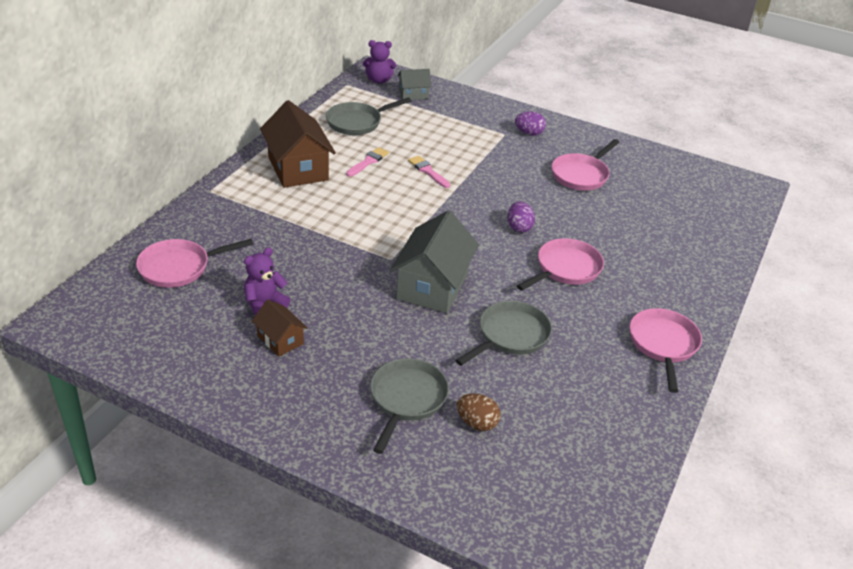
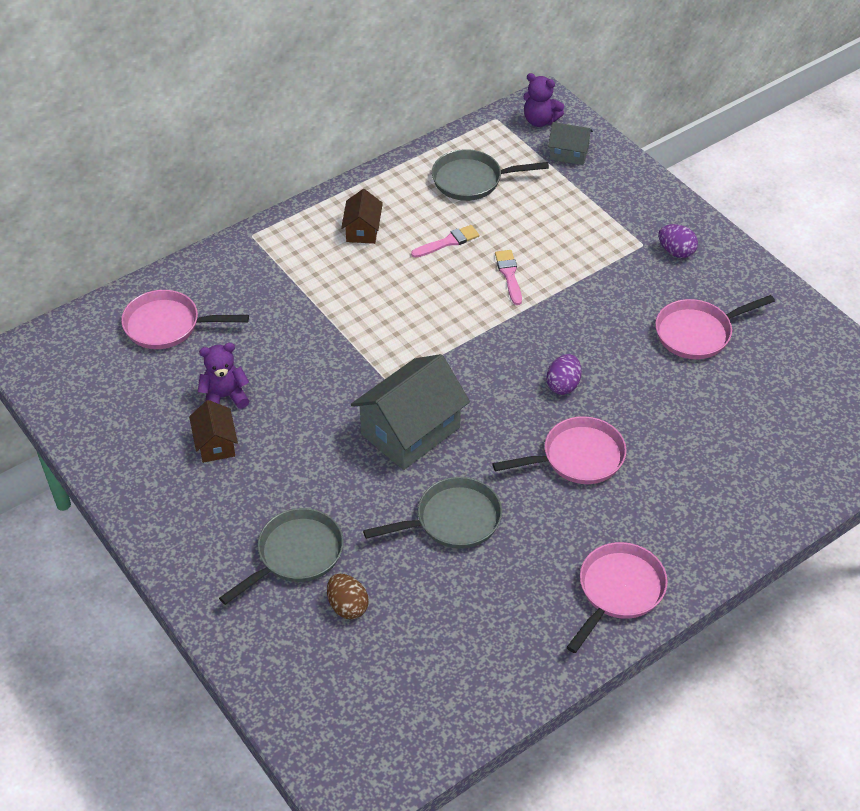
camera: 30 degrees right, 10 degrees up
brown house [260,100,336,188] -> brown house [341,189,383,244], size x0.52

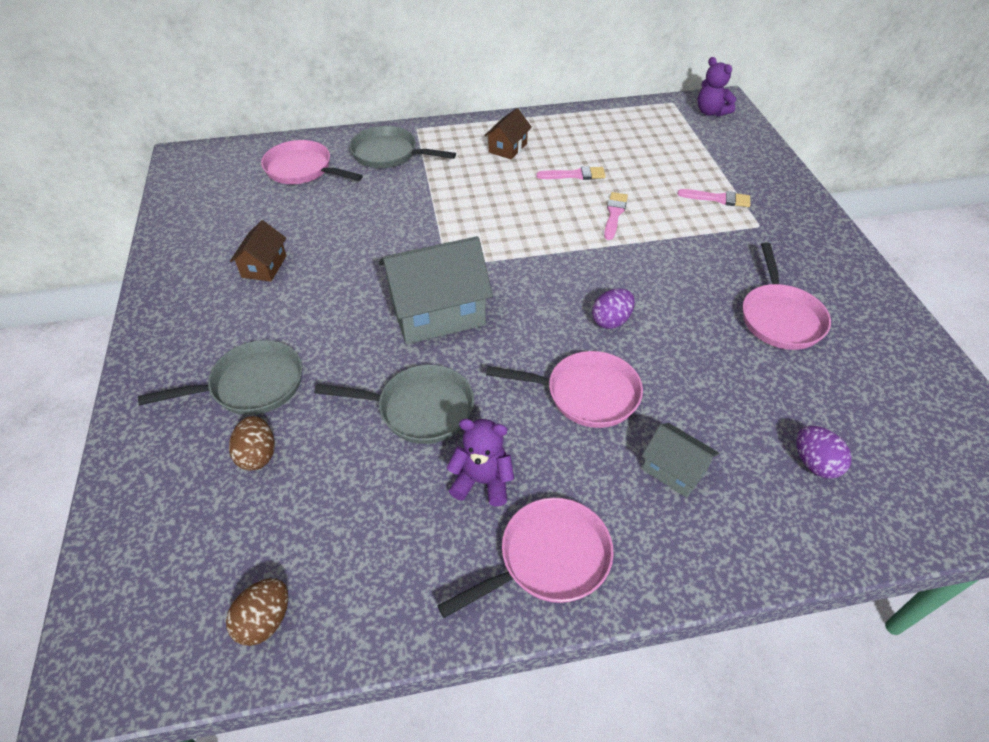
camera: 25 degrees right, 0 degrees up
purple teddy bear [198,343,249,409] -> purple teddy bear moved to [446,419,515,506]
grey pan [432,149,549,201] -> grey pan moved to [350,126,456,168]
grey house [548,122,593,165] -> grey house moved to [642,423,719,498]
pink pan [655,295,775,359] -> pink pan turned 90 degrees counterclockwise [743,243,831,350]
purple egg [659,224,698,258] -> purple egg moved to [796,425,852,479]
none -> brown egg [226,578,288,646]
none -> pink brush [677,189,750,207]

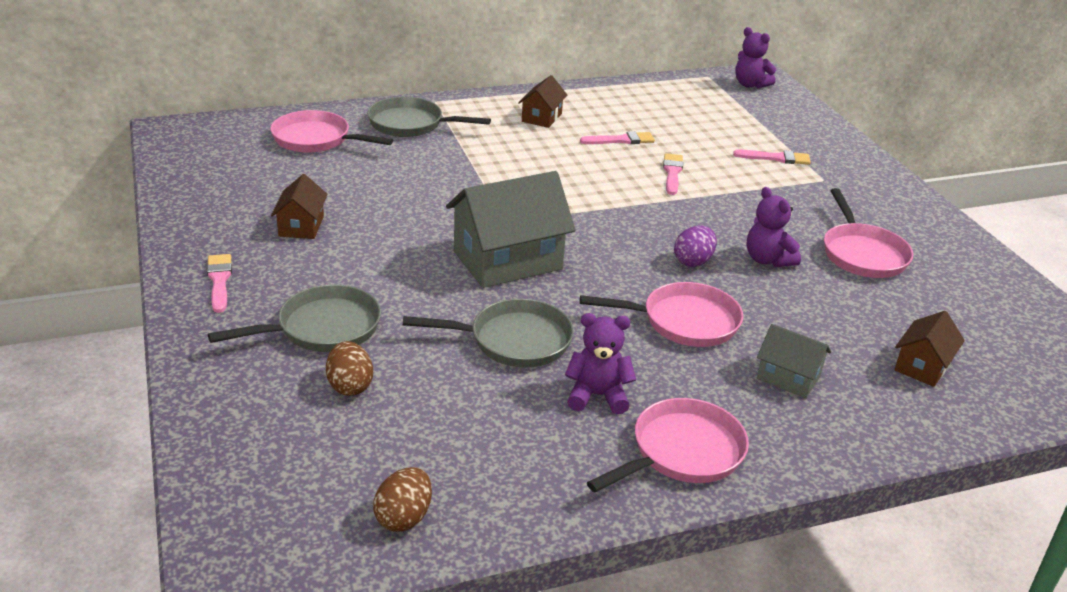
camera: 10 degrees left, 15 degrees down
purple egg [796,425,852,479] -> brown house [894,311,965,387]
none -> pink brush [207,254,232,313]
none -> purple teddy bear [747,187,801,267]

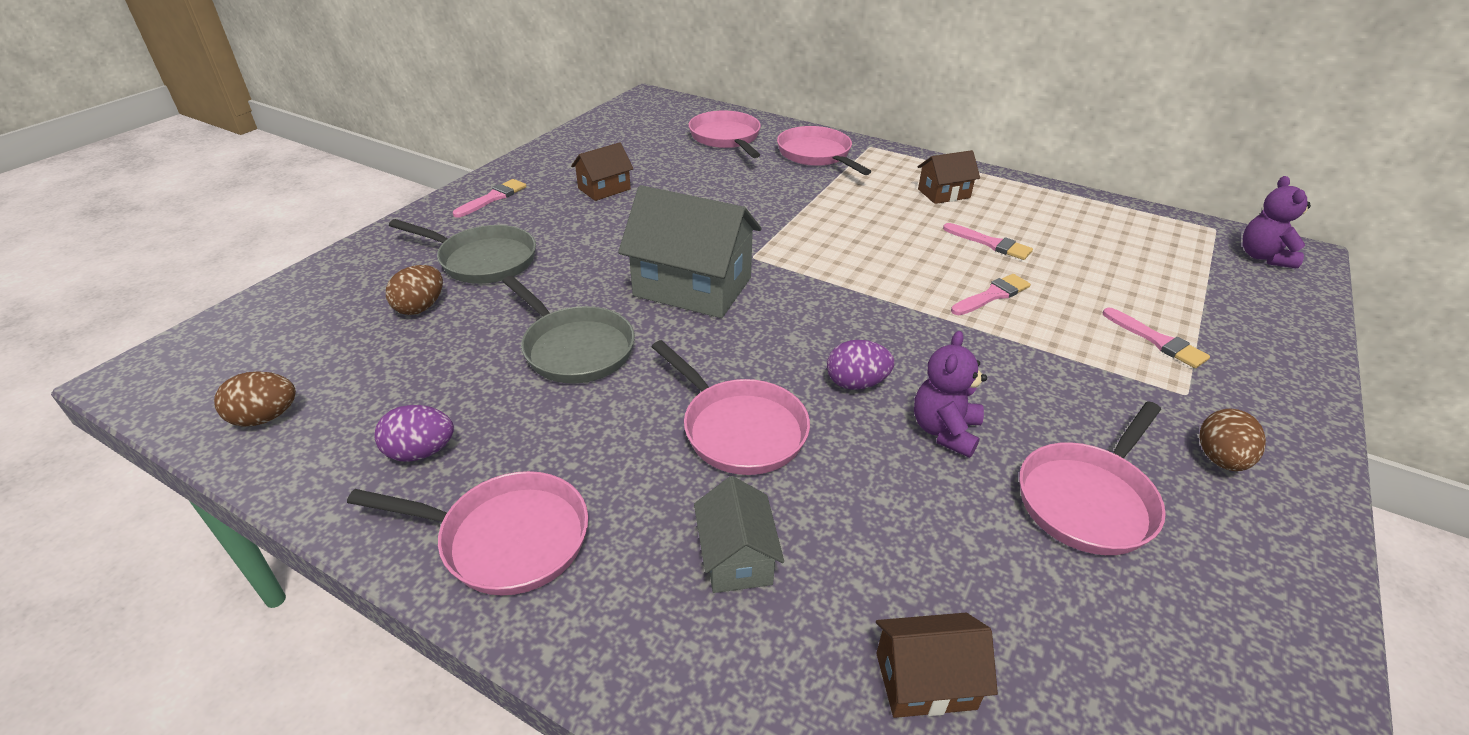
camera: 50 degrees right, 5 degrees up
grey pan [367,97,491,137] -> pink pan [777,126,871,175]
purple teddy bear [565,313,636,414] -> none
none -> purple egg [374,405,454,462]
none -> brown egg [1199,408,1266,471]

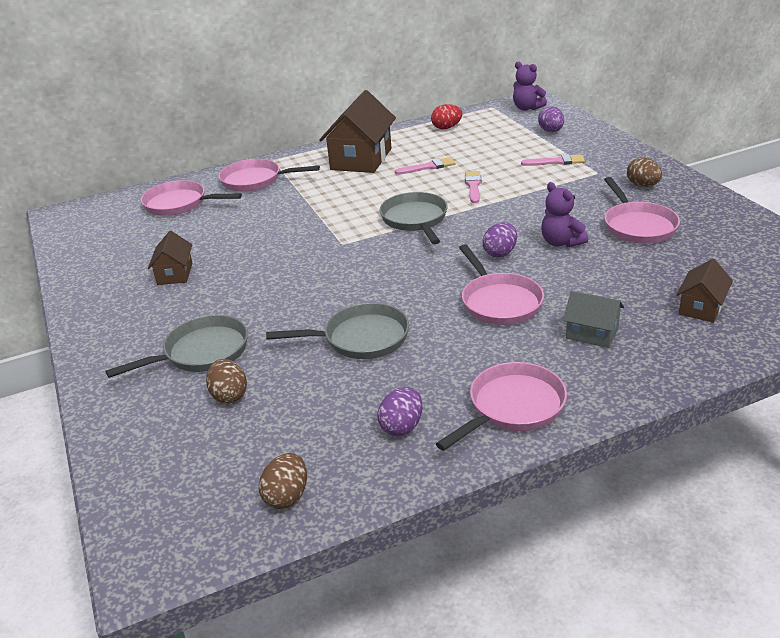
camera: 50 degrees left, 5 degrees down
pink brush [453,179,526,218] -> none
grey house [618,185,761,318] -> none
pink pan [652,340,810,475] -> pink pan turned 75 degrees clockwise [459,244,544,325]
brown house [918,150,980,204] -> brown house [319,90,396,173], size x1.92
none -> grey pan [380,192,448,244]
none -> red egg [431,104,463,129]
none -> purple egg [538,107,564,132]

